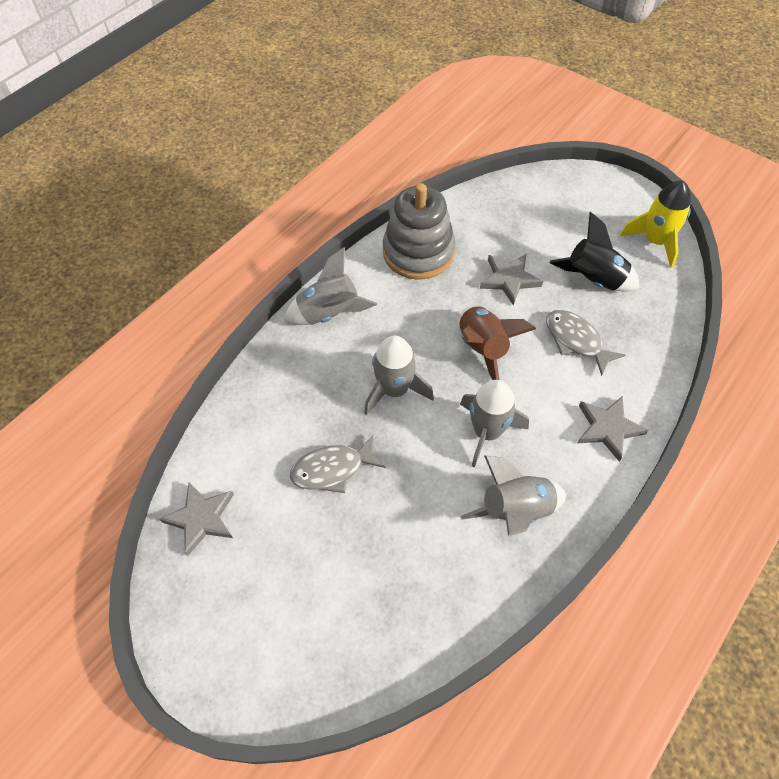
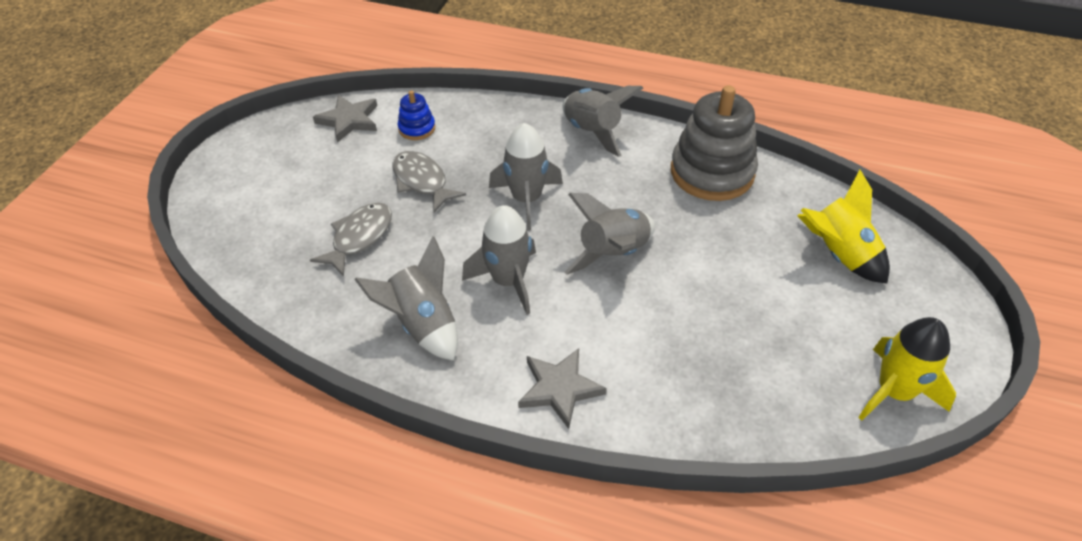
camera: 70 degrees right, 10 degrees down
brown rocket [459,306,536,380] -> grey rocket [565,193,655,275]
grey star [480,254,543,306] -> none
grey fish [546,310,625,376] -> grey fish moved to [310,202,392,277]
black rocket [550,212,639,292] -> none
none -> blue stacking toy [397,91,435,140]
none -> yellow rocket [797,169,890,284]

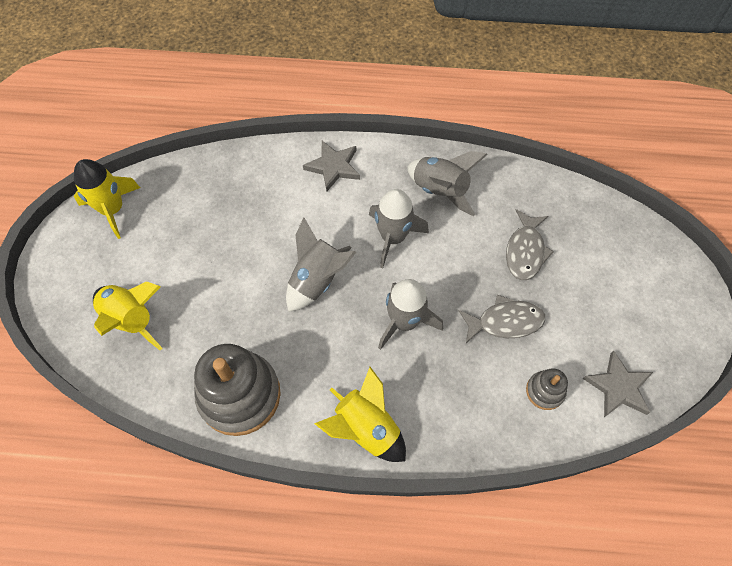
camera: 165 degrees right, 15 degrees up
grey fish [392,151,466,212] -> grey fish turned 45 degrees counterclockwise [459,295,545,343]
blue stacking toy [397,91,435,140] -> grey stacking toy [526,368,568,410]
grey rocket [562,86,644,157] -> yellow rocket [314,367,406,462]

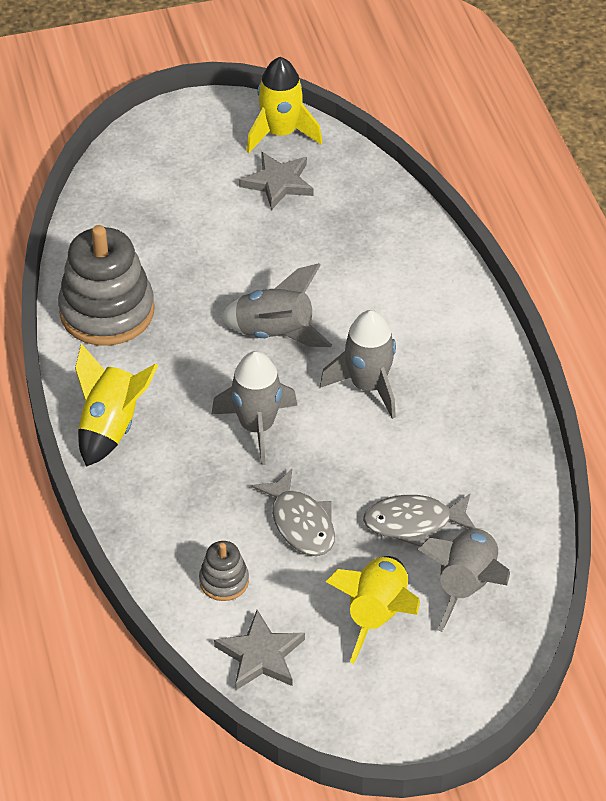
camera: 70 degrees right, 15 degrees down
yellow rocket [93,281,162,350] -> yellow rocket moved to [325,556,420,664]
grey star [303,141,360,191] -> grey star moved to [239,152,314,210]
grey rocket [407,151,488,216] -> grey rocket moved to [418,528,510,632]

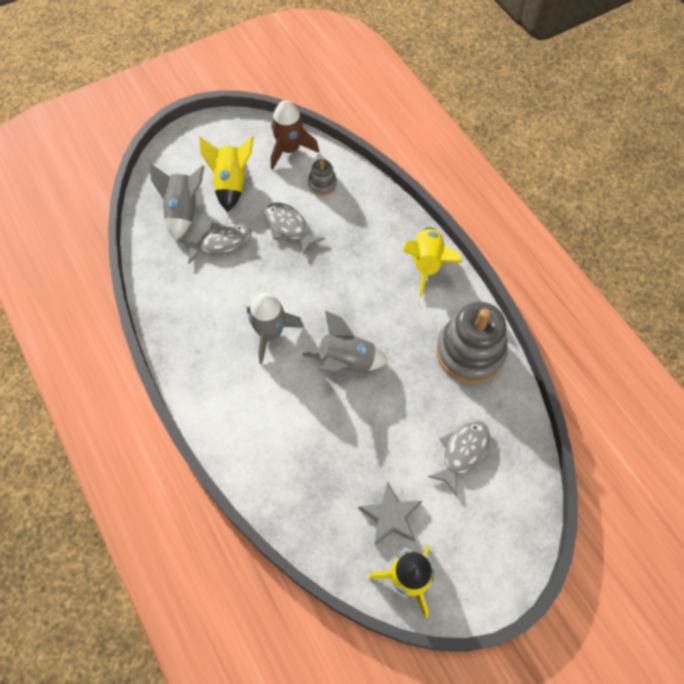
camera: 165 degrees right, 15 degrees up
grey rocket [212,351,297,465] -> none
grey star [214,610,305,690] -> brown rocket [271,100,319,169]
none -> grey fish [428,420,490,496]

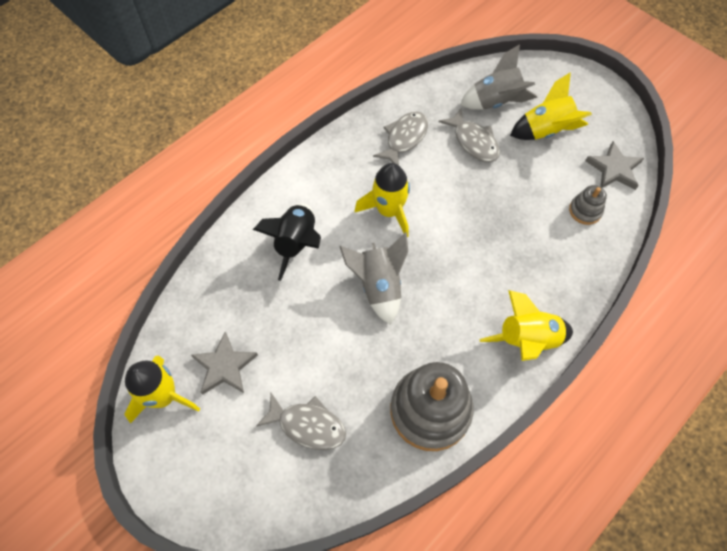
camera: 75 degrees right, 0 degrees up
grey rocket [247,293,304,364] -> yellow rocket [355,163,410,237]
grey fish [265,202,325,256] -> grey fish moved to [373,111,428,165]
brown rocket [271,100,319,169] -> grey star [585,141,644,190]
none -> black rocket [253,203,321,281]

